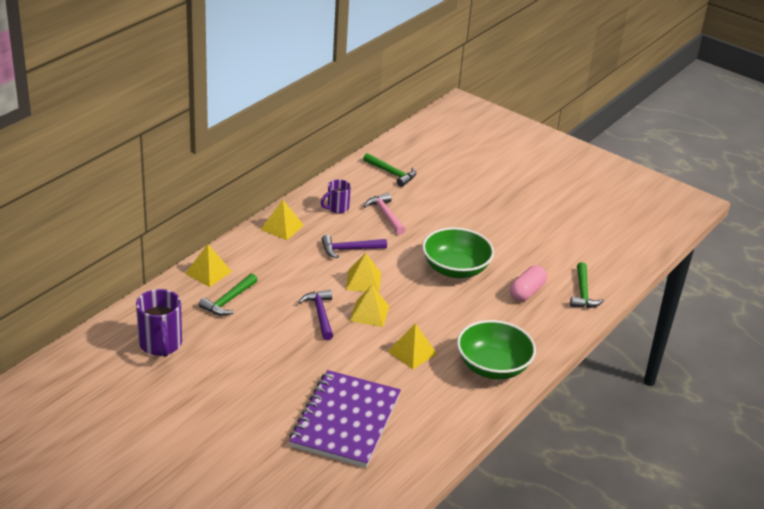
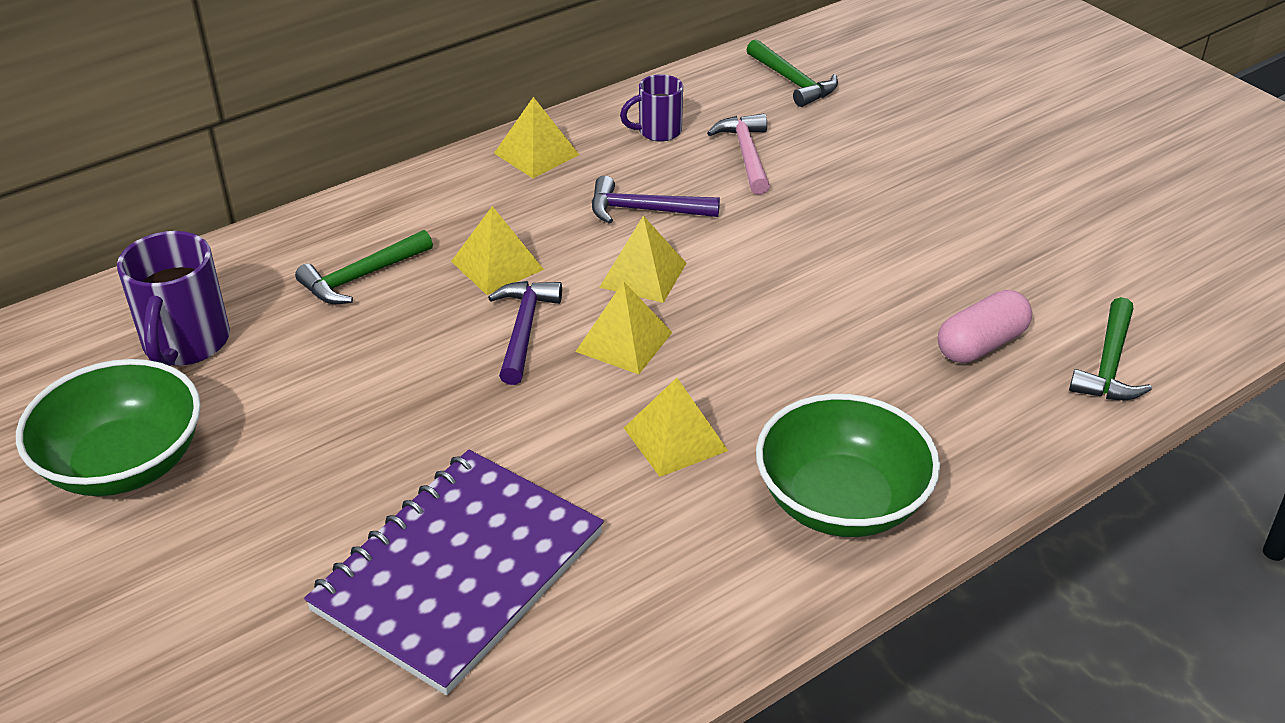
camera: 20 degrees right, 5 degrees up
yellow pyramid [185,244,232,287] -> yellow pyramid moved to [451,206,544,295]
green bowl [422,227,494,278] -> green bowl moved to [16,359,201,496]

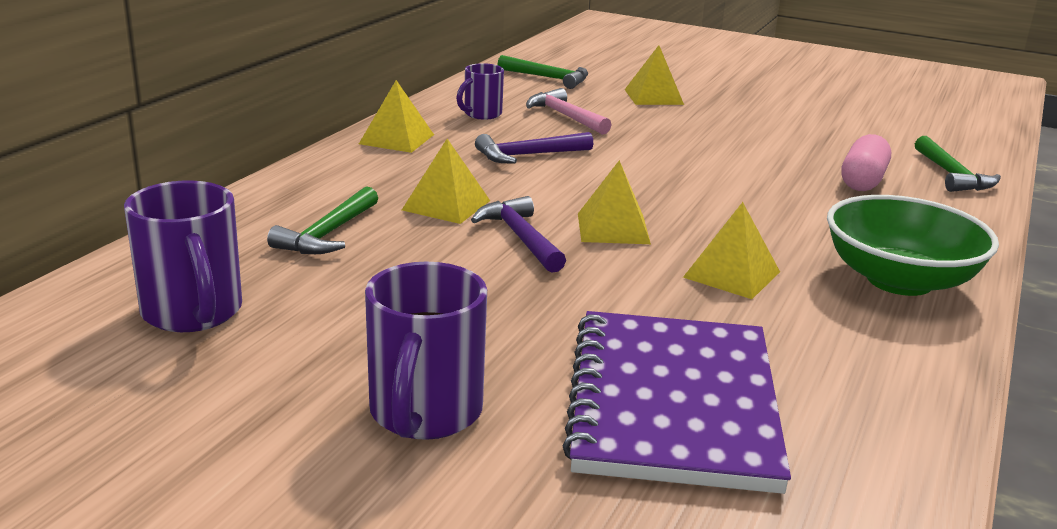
camera: 30 degrees left, 15 degrees down
green bowl [16,359,201,496] -> none
yellow pyramid [599,216,686,303] -> yellow pyramid moved to [624,45,684,105]
none -> purple mug [365,262,487,440]

